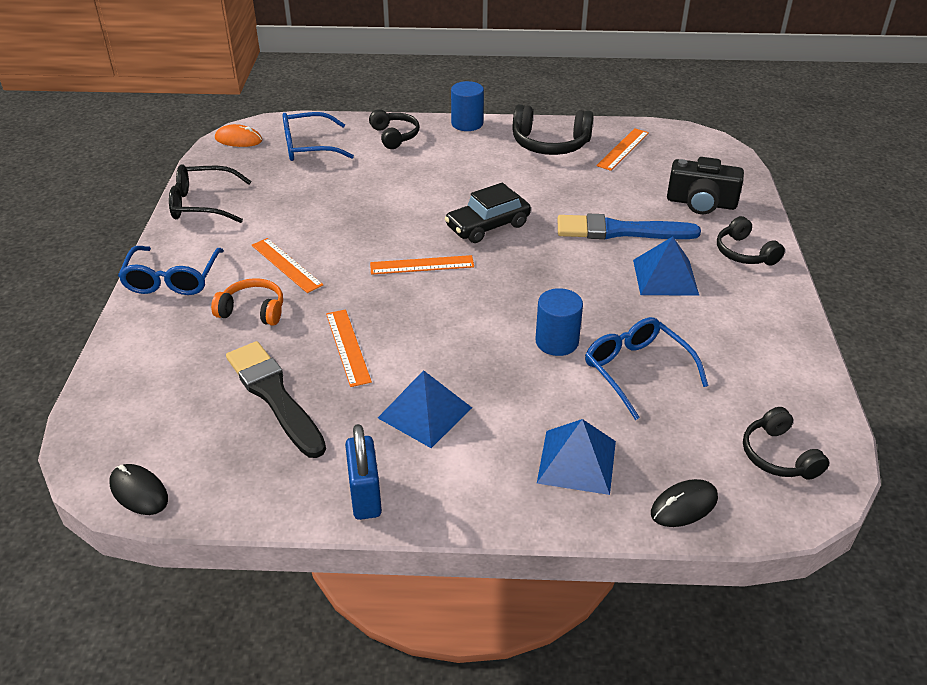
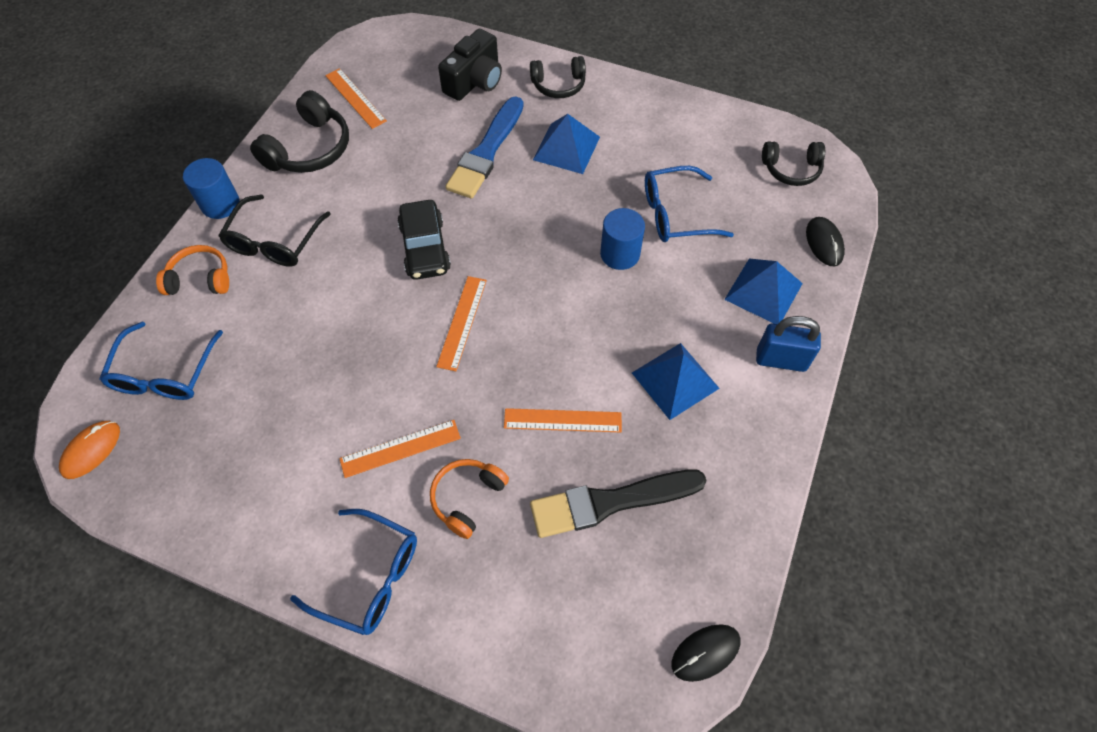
camera: 70 degrees left, 20 degrees up
black glasses [169,164,252,223] -> black glasses moved to [218,194,331,267]
blue padlock [345,424,382,520] -> blue padlock moved to [756,316,821,372]
black headphones [369,109,420,149] -> orange headphones [156,245,229,295]

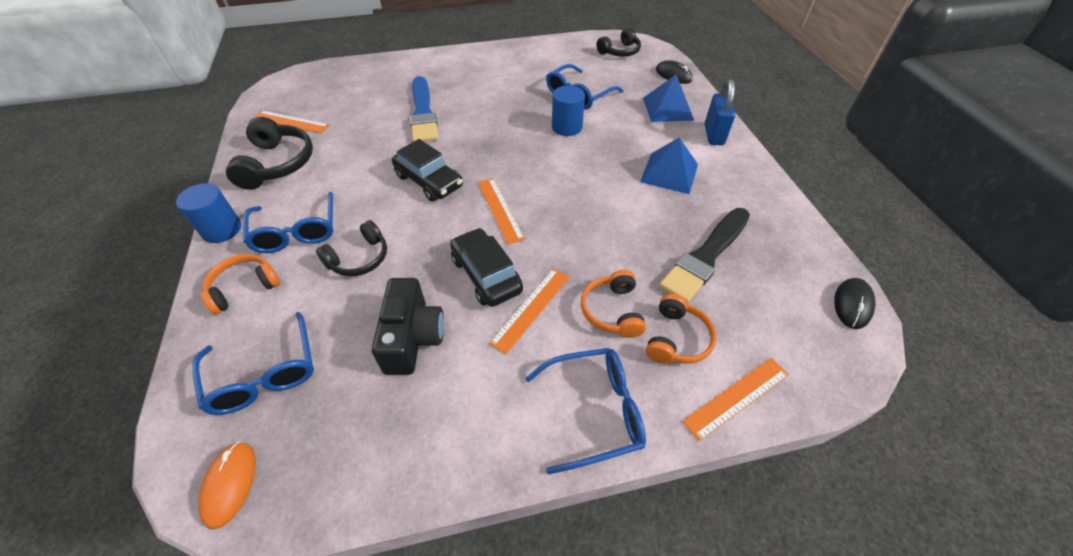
camera: 35 degrees left, 10 degrees down
black glasses [218,194,331,267] -> blue glasses [243,192,334,253]
black camera [438,29,502,101] -> black camera moved to [372,278,444,375]
orange ruler [504,408,622,432] -> orange ruler moved to [682,358,789,441]
black headphones [530,56,586,98] -> black headphones moved to [316,220,387,276]
blue pyramid [533,114,600,174] -> none
blue padlock [756,316,821,372] -> blue padlock turned 60 degrees counterclockwise [705,79,735,145]
none -> black car [450,228,523,307]
none -> orange headphones [646,293,717,364]

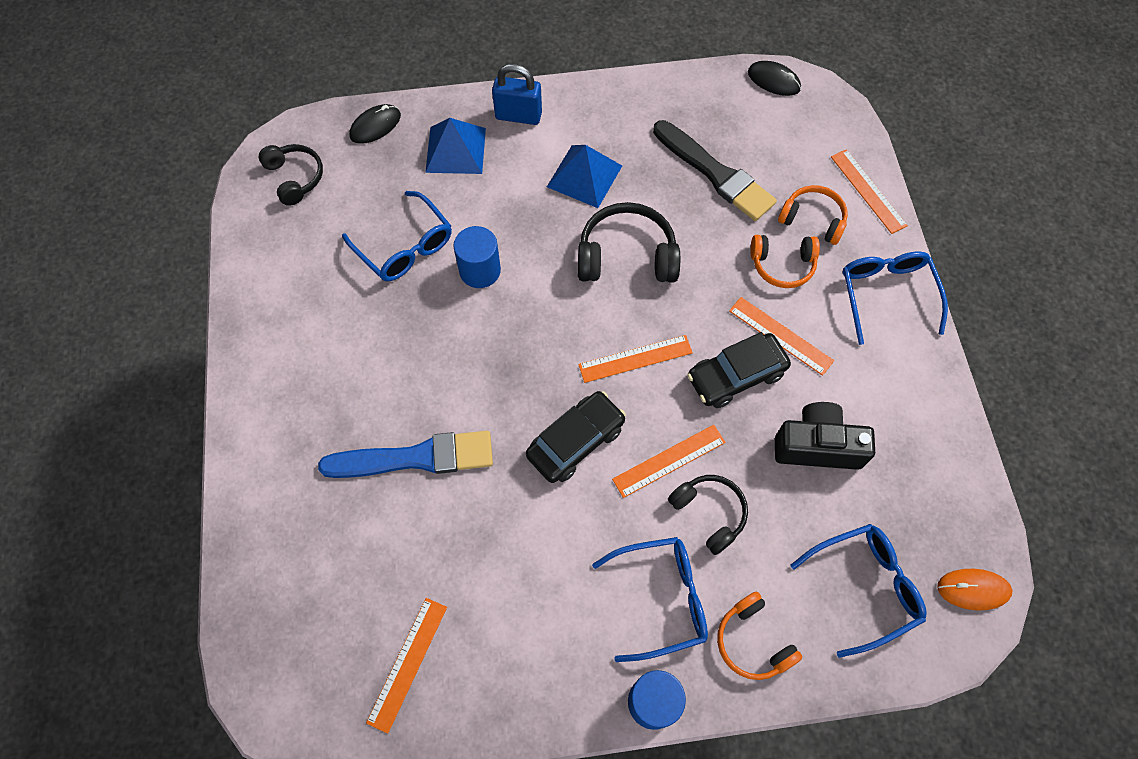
camera: 85 degrees left, 15 degrees up
black headphones [226,117,313,190] -> black headphones moved to [578,202,680,283]
none -> orange ruler [612,425,726,498]

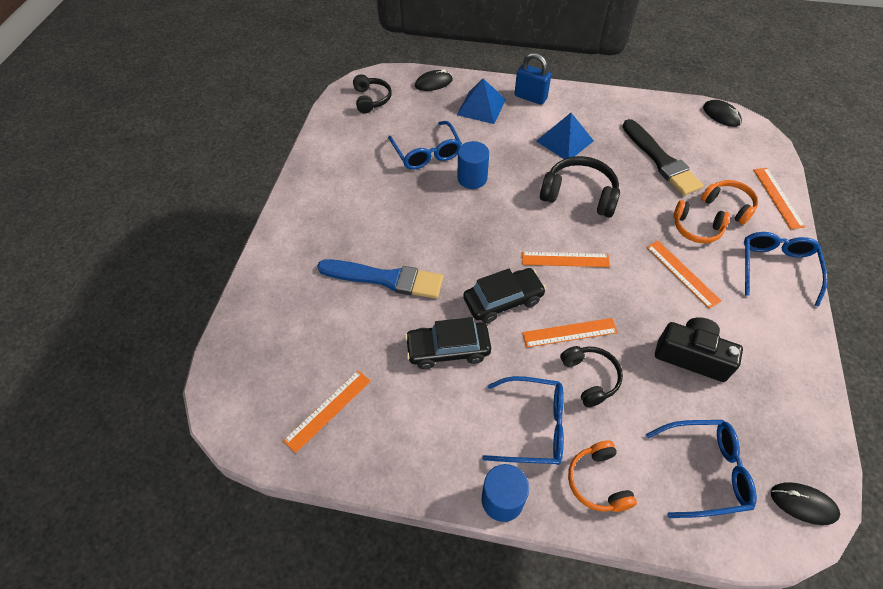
camera: 20 degrees right, 10 degrees down
black car [687,332,791,408] -> black car moved to [405,317,491,369]
orange mouse [937,569,1012,610] -> black mouse [771,482,840,525]

